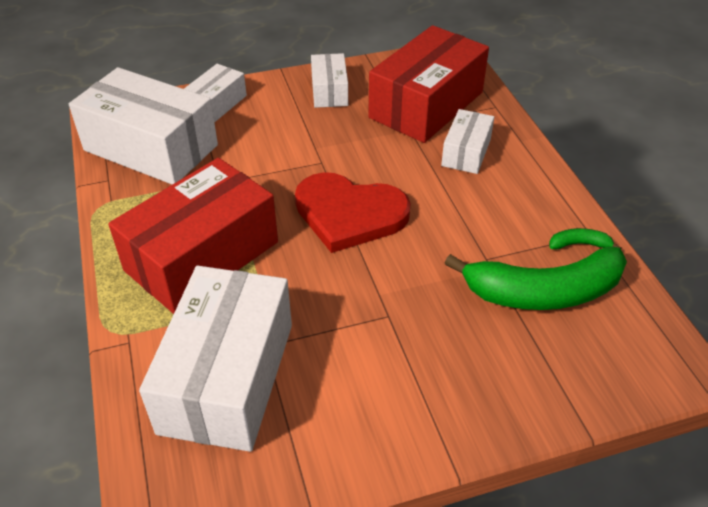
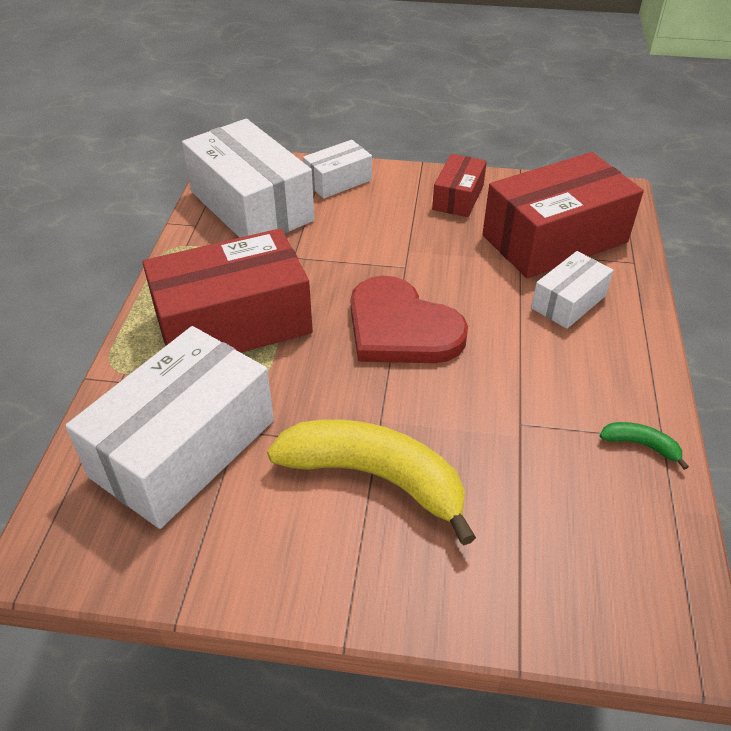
camera: 25 degrees right, 0 degrees up
white box [311,53,348,108] -> red box [432,154,487,217]
green banana [445,247,627,310] -> none
none -> yellow banana [267,420,476,545]

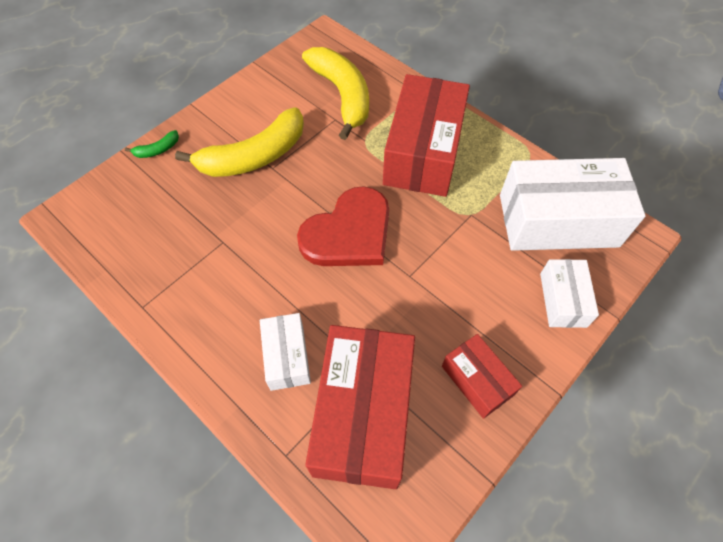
camera: 125 degrees right, 15 degrees up
white box [65,326,274,529] -> yellow banana [302,47,369,140]
red heart [351,276,468,363] -> red heart turned 150 degrees clockwise [297,186,389,266]
green banana [599,422,689,470] -> green banana moved to [125,130,179,158]

